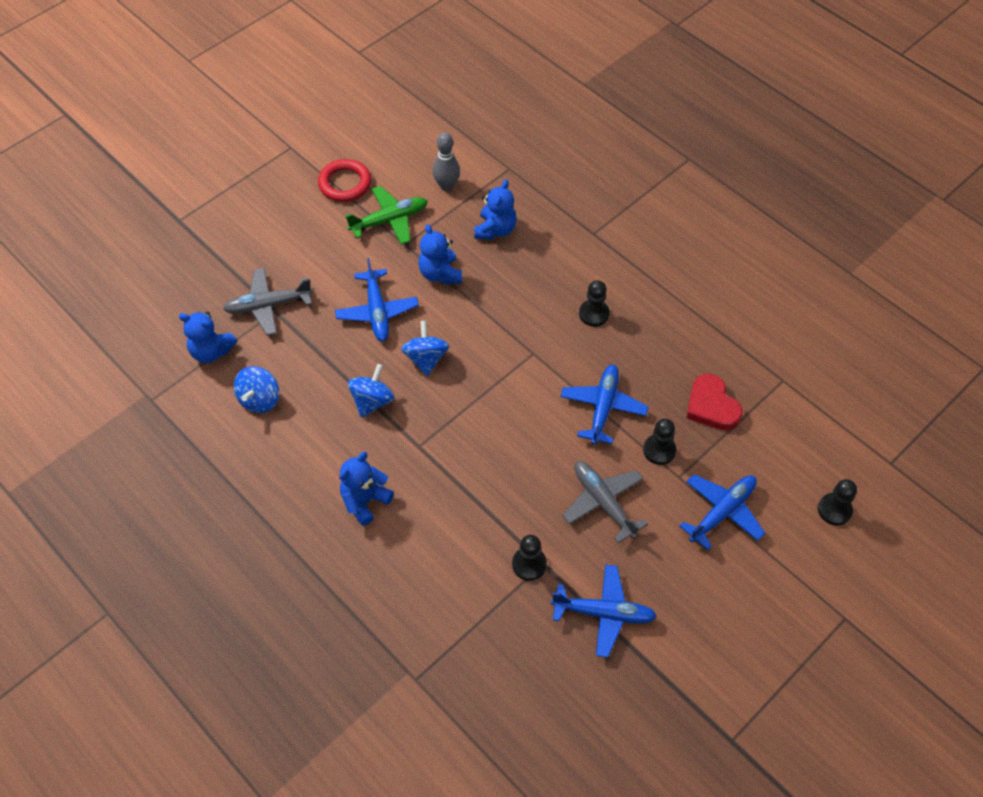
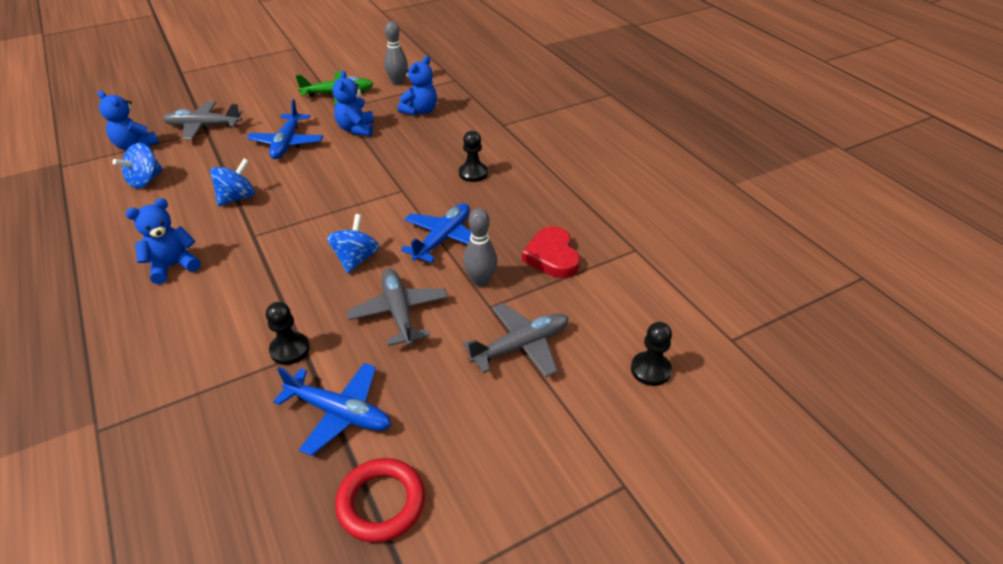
camera: 15 degrees right, 15 degrees down
red ring [318,159,371,202] -> red ring moved to [335,458,425,543]
blue spinning top [401,321,449,376] -> blue spinning top moved to [327,214,379,274]
black pawn [643,419,676,465] -> grey bowling pin [463,208,497,287]
blue plane [679,474,765,550] -> grey plane [463,303,569,377]

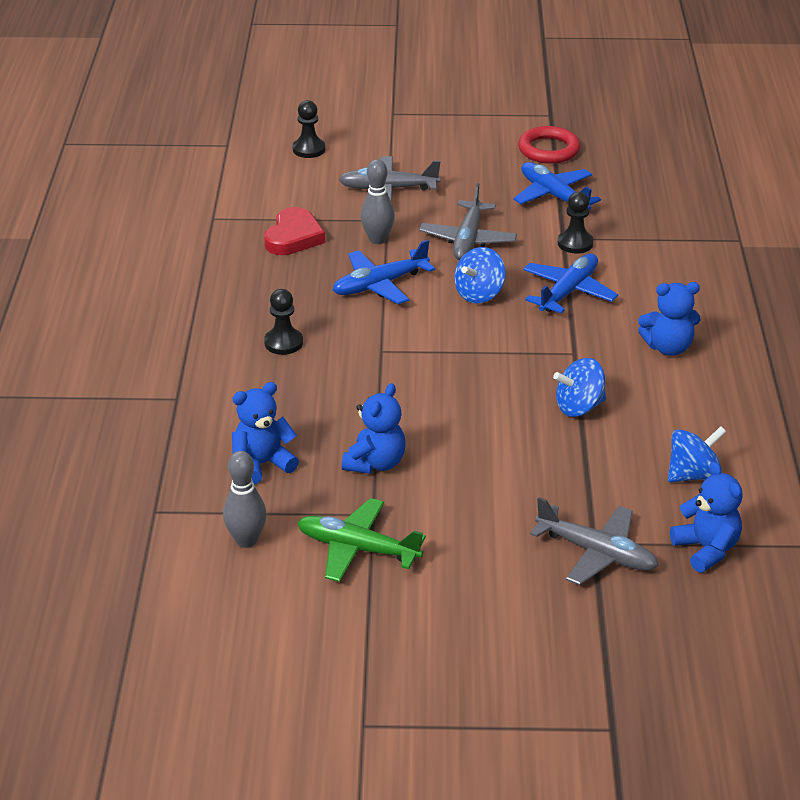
camera: 150 degrees left, 5 degrees down
blue plane [247,99,323,159] -> blue plane moved to [523,254,618,313]

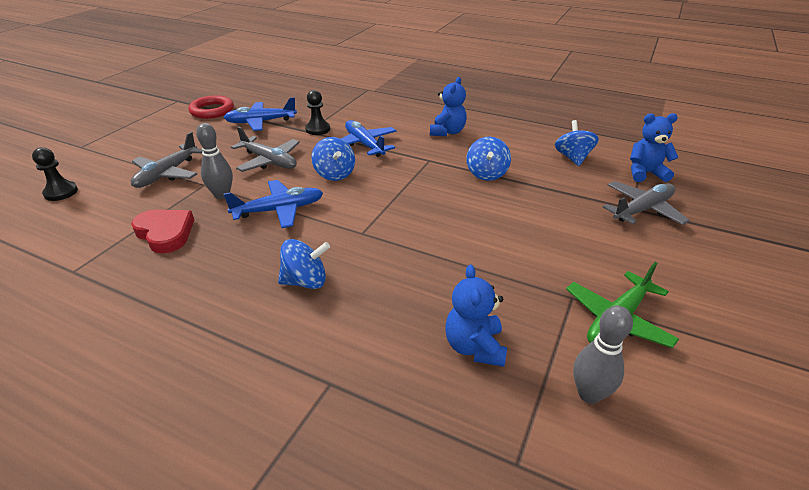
camera: 65 degrees left, 0 degrees up
black pawn [264,289,303,355] -> blue spinning top [278,239,330,289]
blue plane [333,240,435,304] -> blue plane turned 105 degrees counterclockwise [224,180,323,228]
blue teddy bear [342,383,406,474] -> none

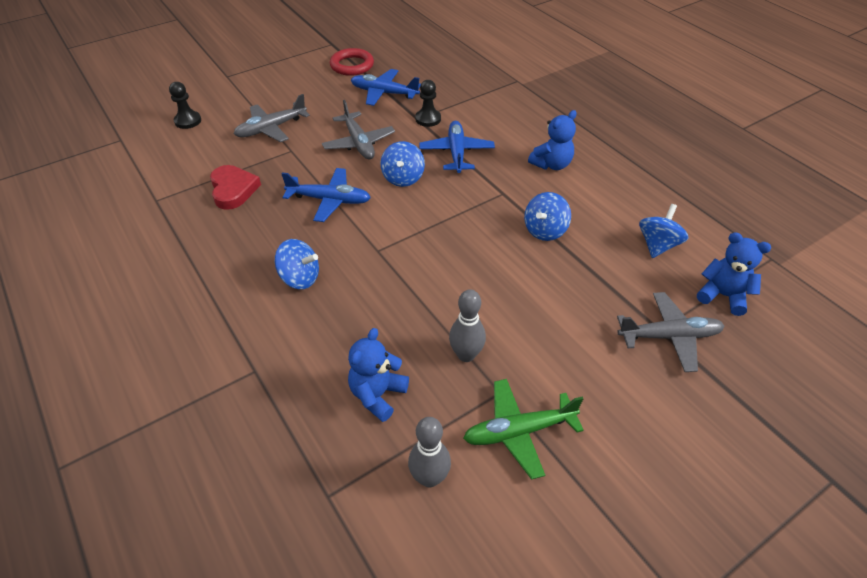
camera: 30 degrees right, 10 degrees up
grey bowling pin [196,123,233,199] -> grey bowling pin moved to [449,289,486,362]

